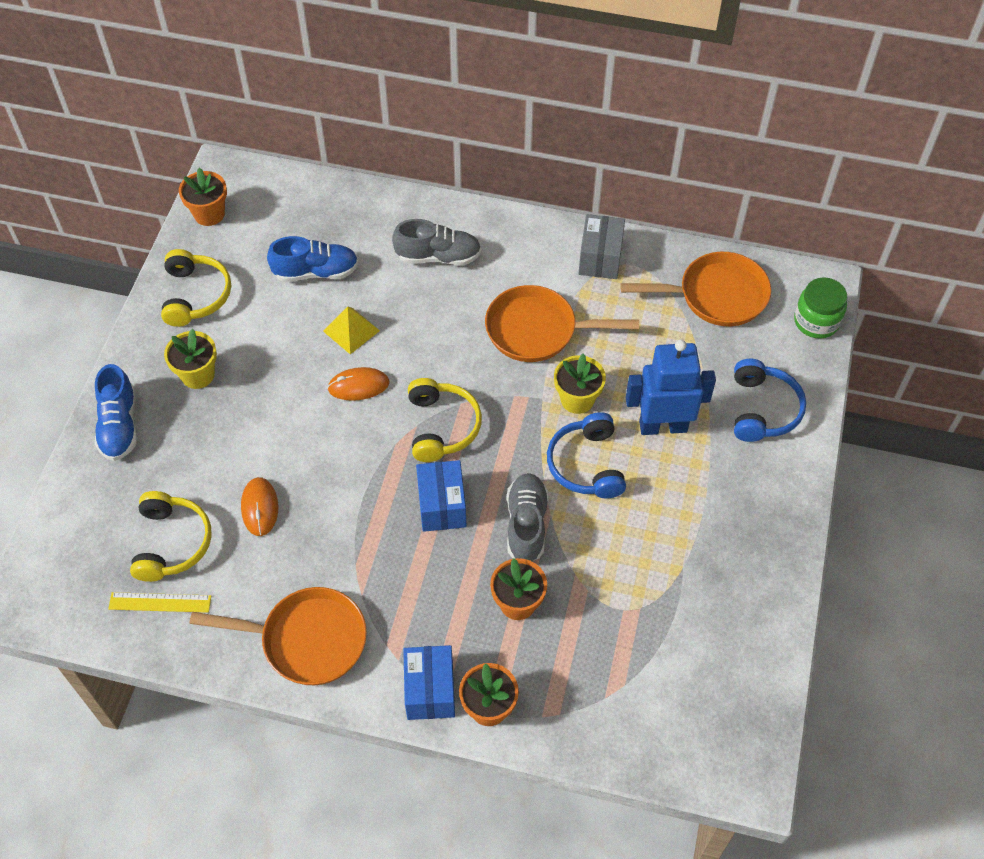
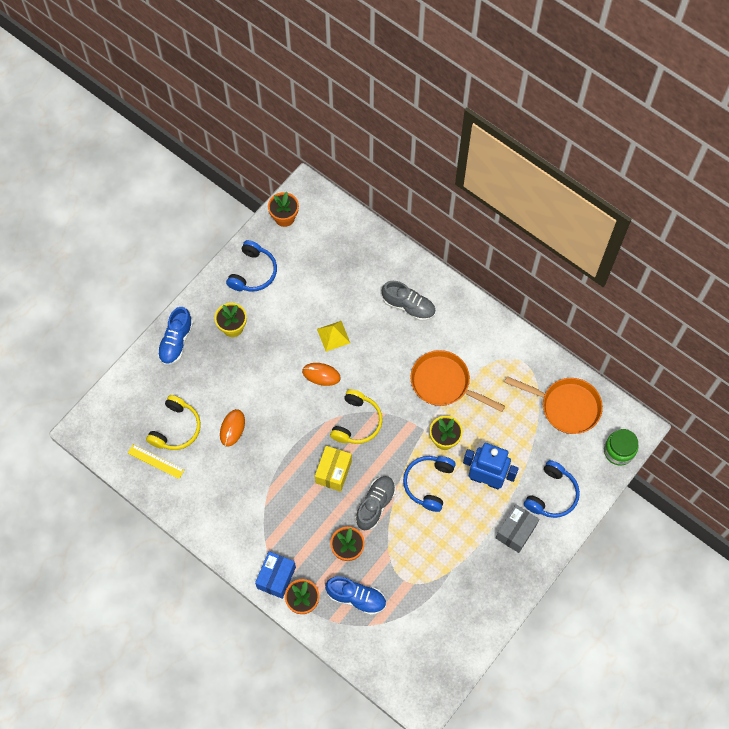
camera: 25 degrees right, 10 degrees up
yellow headphones [161,249,231,327] -> blue headphones [226,240,277,291]
orange pan [189,587,367,685] -> none
blue shoe [267,236,359,282] -> blue shoe moved to [325,577,386,615]
blue box [416,460,466,532] -> yellow box [315,446,352,492]
grey box [579,214,625,279] -> grey box moved to [496,504,539,553]

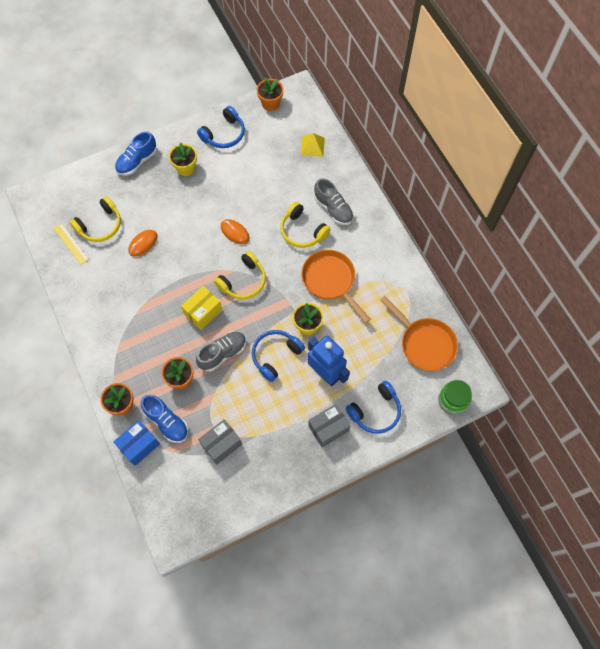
camera: 25 degrees right, 0 degrees up
blue box [255,551,296,599] -> blue box moved to [113,420,160,466]
yellow pyramid [317,321,350,352] -> yellow pyramid moved to [301,133,325,157]
none -> grey box [198,419,242,465]
none -> yellow headphones [280,202,331,248]

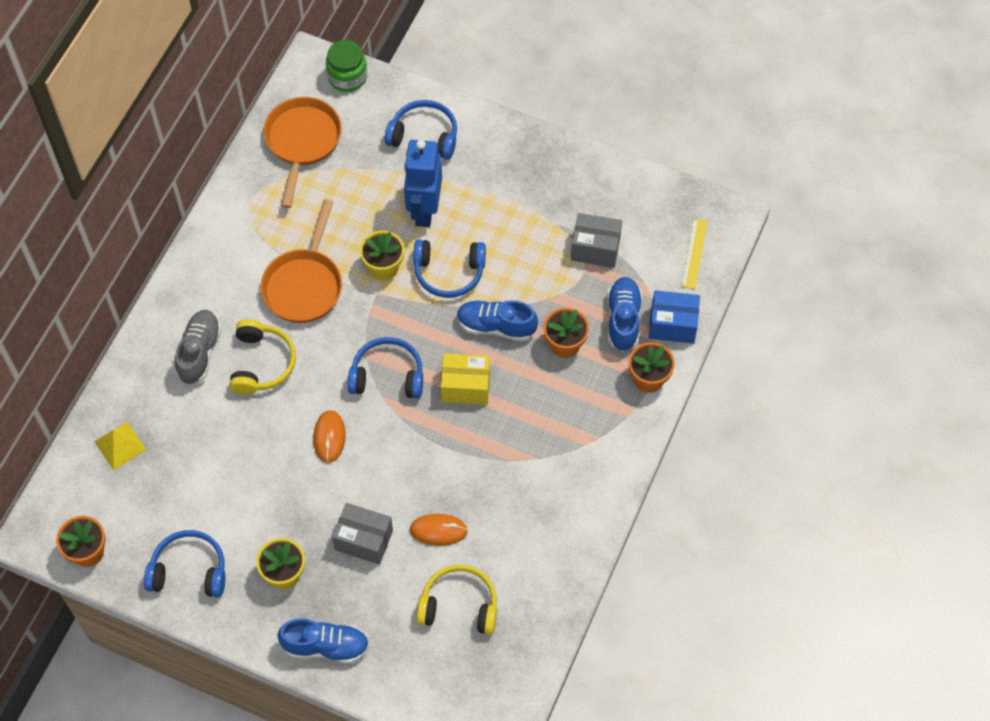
camera: 130 degrees left, 5 degrees down
yellow ruler [54,223,89,264] -> yellow ruler moved to [681,219,708,289]
grey shoe [196,332,246,371] -> blue shoe [457,300,538,341]
yellow headphones [214,251,266,299] -> blue headphones [348,337,423,399]
grey box [308,404,350,448] -> grey box moved to [332,503,393,565]

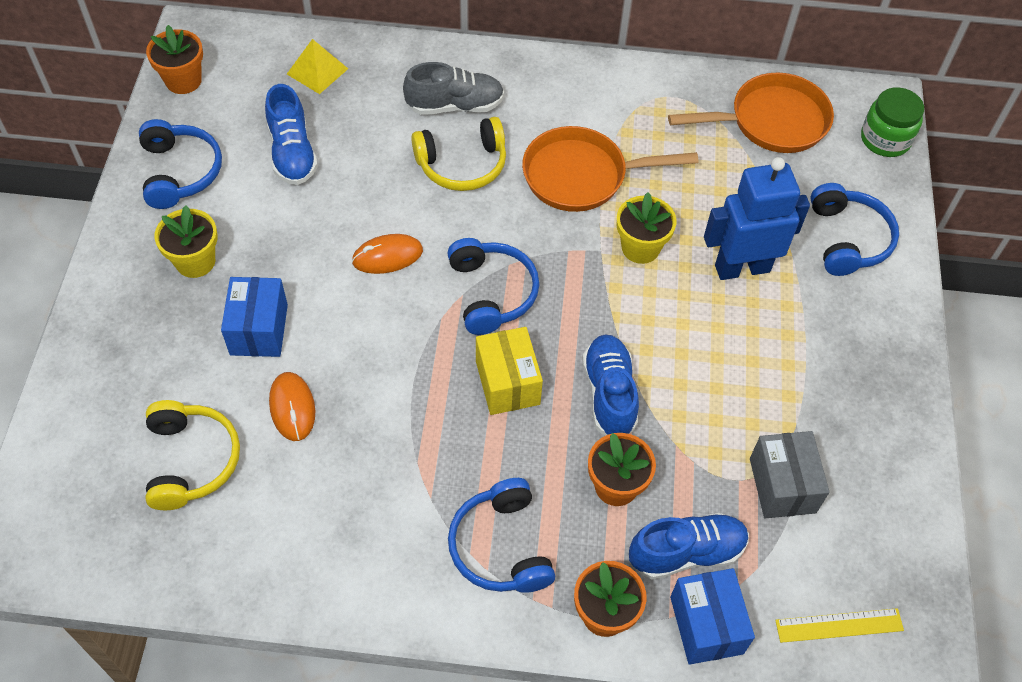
camera: 70 degrees right, 5 degrees down
blue shoe [278,618,369,663] -> blue shoe moved to [265,84,318,185]
grey box [332,503,393,565] -> blue box [221,277,288,357]
blue headphones [414,239,486,298] -> blue headphones moved to [448,478,555,593]

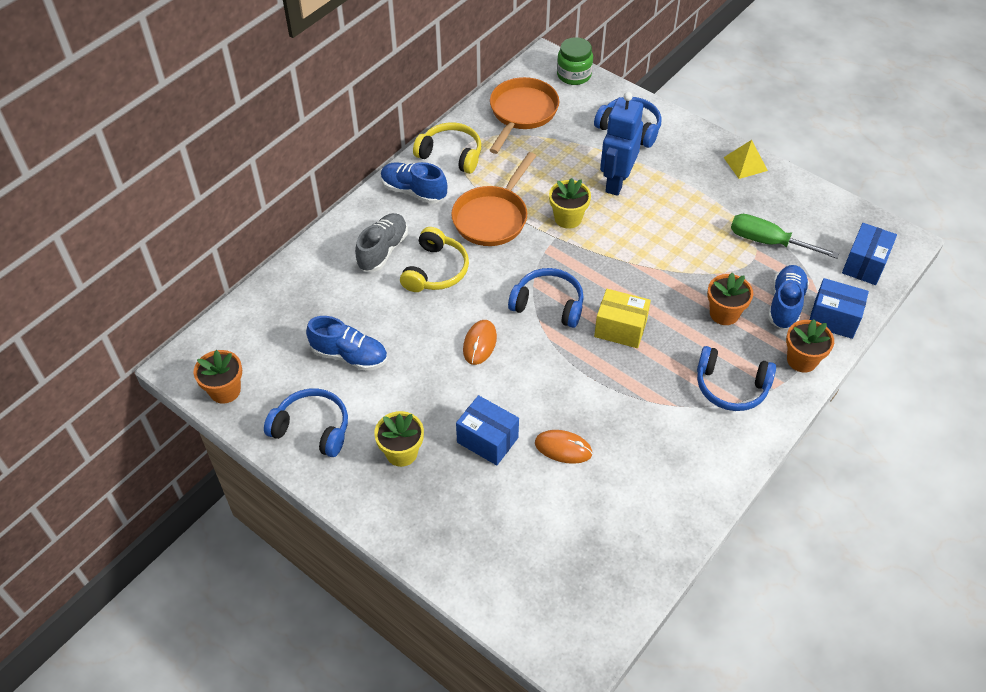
camera: 55 degrees left, 5 degrees down
yellow headphones [146,400,240,510] -> yellow headphones moved to [413,122,481,174]
yellow pyramid [287,39,348,94] -> yellow pyramid moved to [723,140,768,179]
blue shoe [582,334,639,435] -> blue shoe moved to [381,162,447,204]
grey box [750,431,830,518] -> green screwdriver [731,214,839,259]
yellow ruler [775,608,904,643] -> blue box [842,223,897,285]

